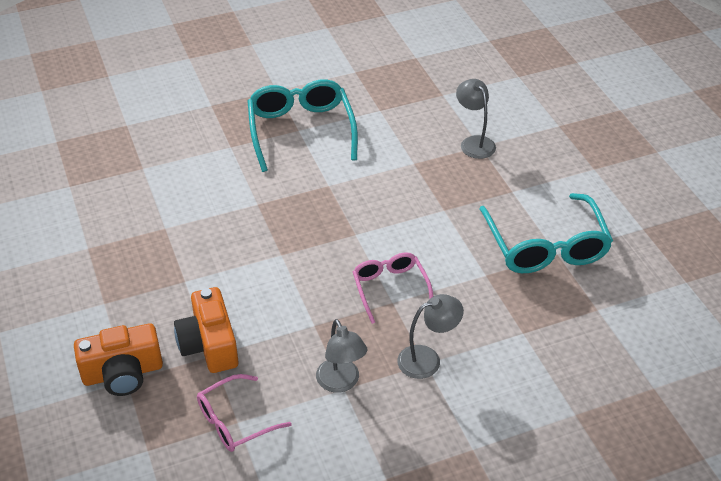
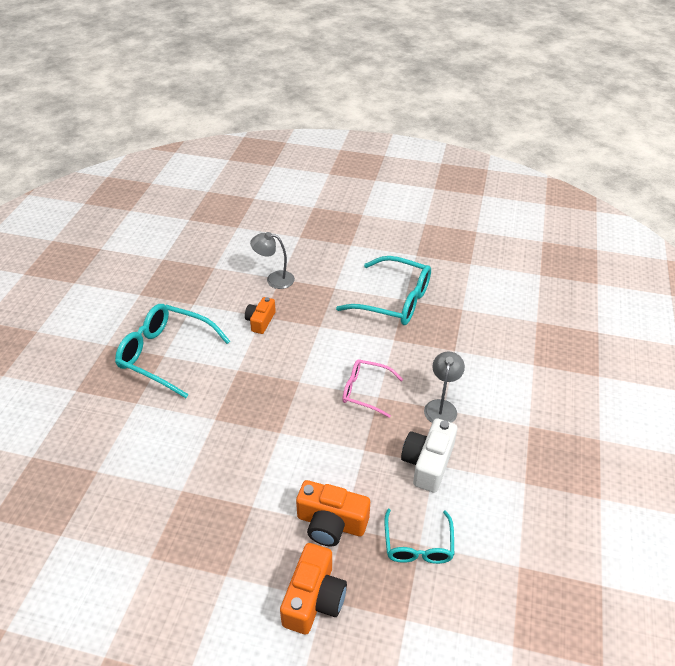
camera: 55 degrees left, 0 degrees up
pink glasses [197,374,292,452] -> turquoise glasses [384,509,454,564]
grey lamp [316,319,367,393] -> white camera [401,418,457,493]
none -> orange camera [245,297,276,334]

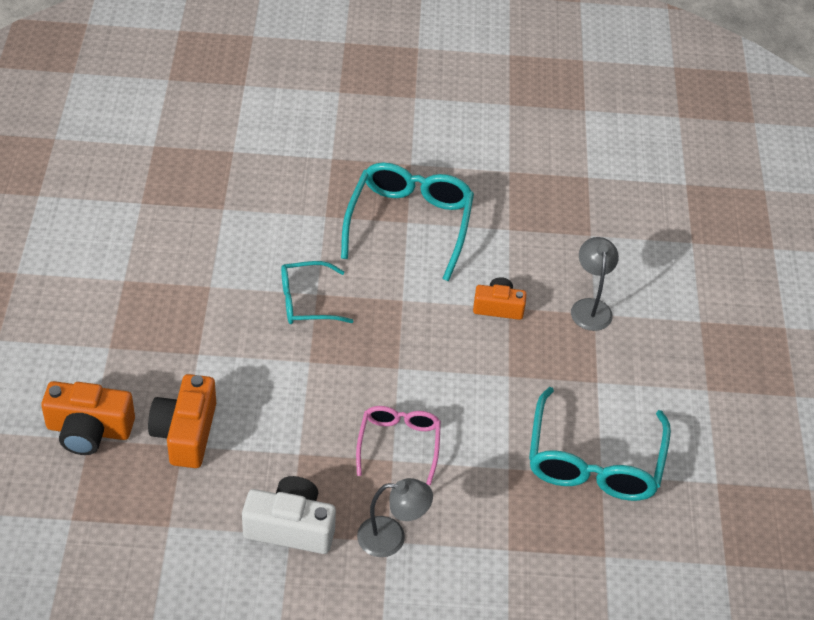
camera: 75 degrees right, 5 degrees up
turquoise glasses [384,509,454,564] -> turquoise glasses moved to [281,261,353,324]

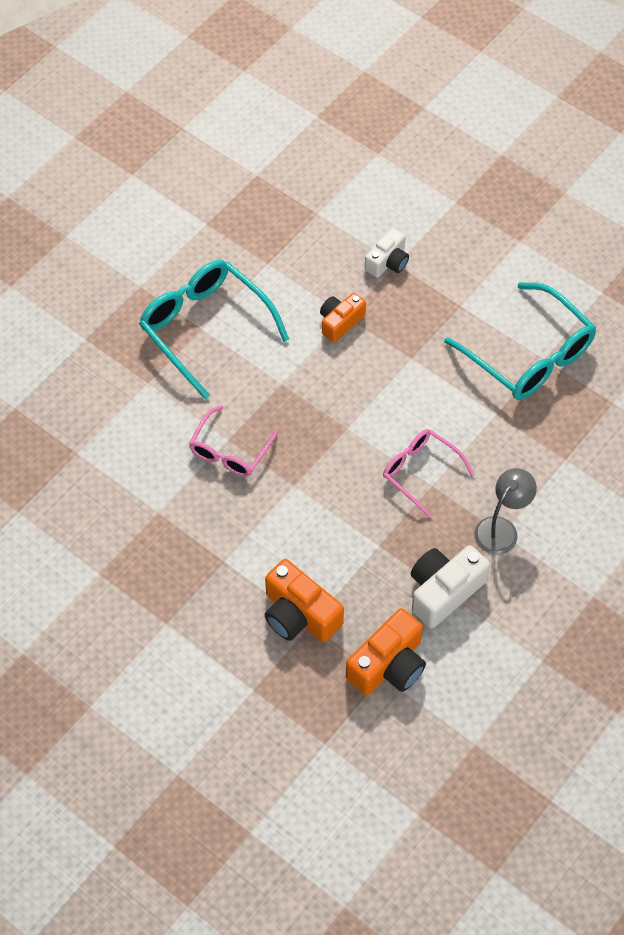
camera: 50 degrees left, 10 degrees up
orange camera [41,381,135,455] -> orange camera moved to [346,608,426,696]
turquoise glasses [281,261,353,324] -> pink glasses [189,405,279,477]
grey lamp [571,237,619,331] -> white camera [365,228,409,278]

